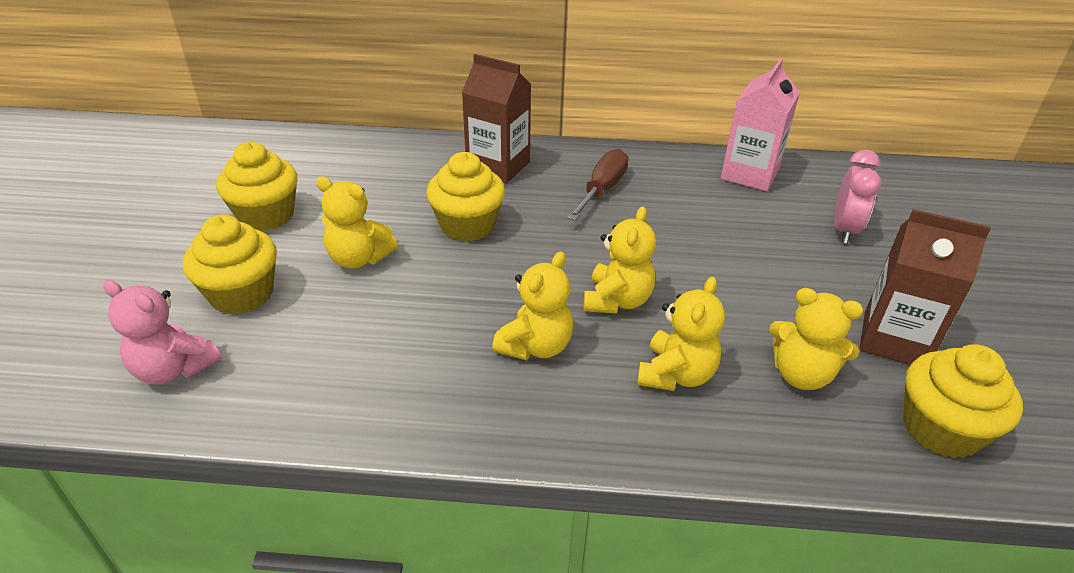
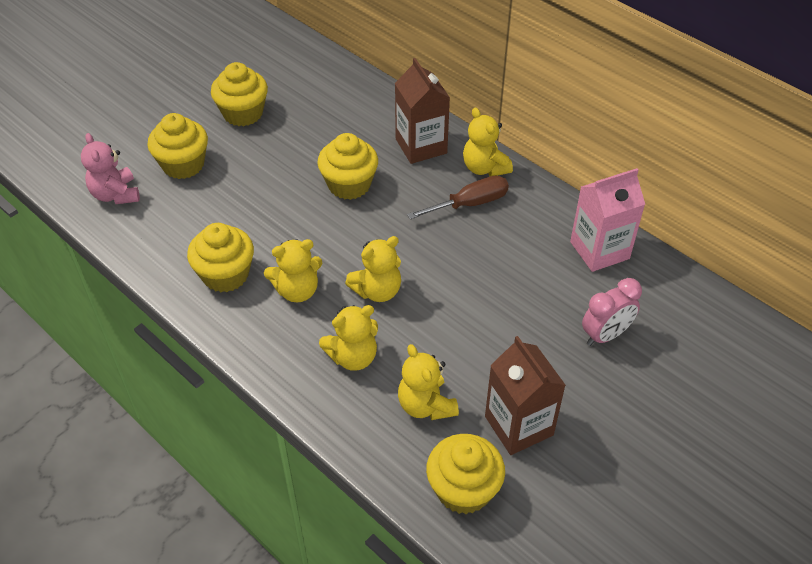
camera: 40 degrees right, 10 degrees up
yellow teddy bear [316,176,398,269] -> yellow teddy bear moved to [463,108,513,176]
none -> yellow cupcake [187,223,254,292]

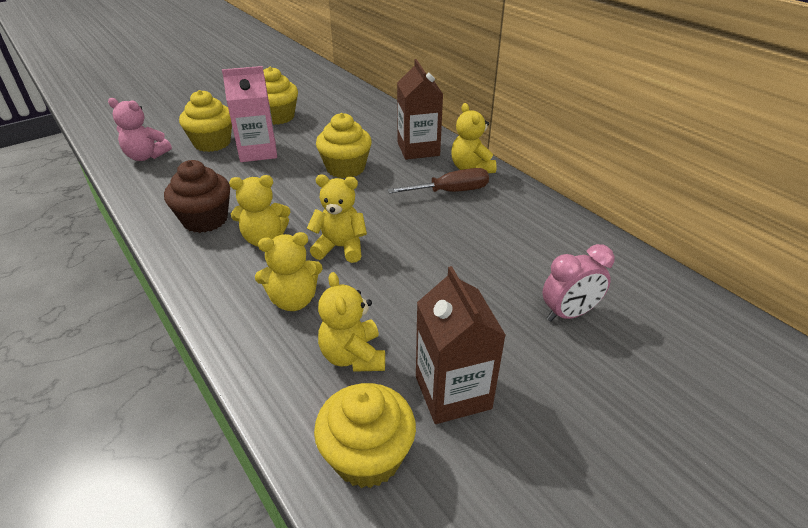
camera: 10 degrees right, 10 degrees down
pink teddy bear [81,133,140,204] -> pink teddy bear turned 60 degrees counterclockwise [108,98,172,161]
yellow cupcake [187,223,254,292] -> brown cupcake [164,160,230,233]
yellow teddy bear [345,236,401,302] -> yellow teddy bear turned 150 degrees counterclockwise [307,175,367,263]
pink carton [570,168,645,272] -> pink carton moved to [222,66,277,162]

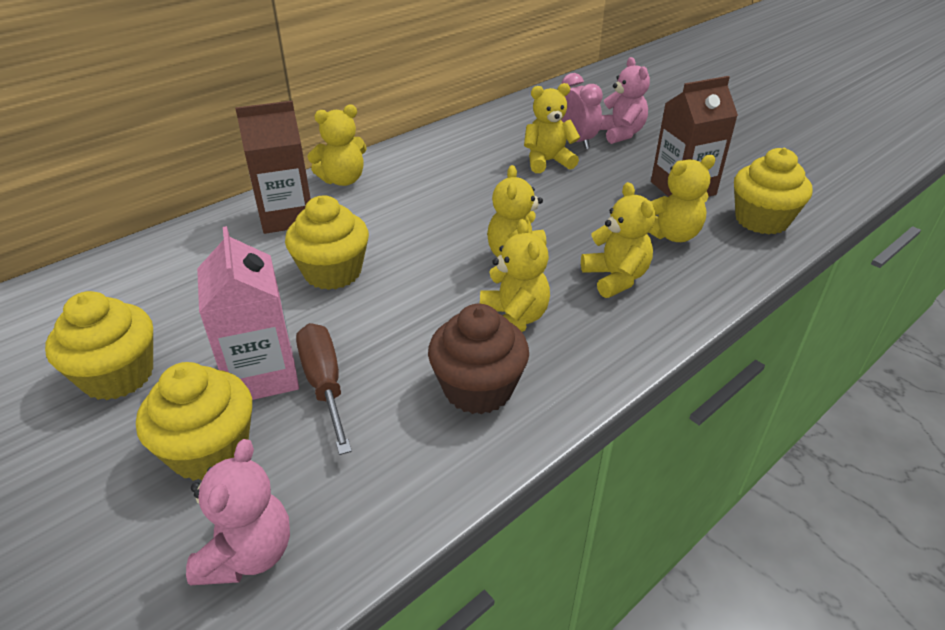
camera: 95 degrees left, 0 degrees up
brown screwdriver [387,168,489,194] -> brown screwdriver moved to [296,323,352,455]
none -> yellow teddy bear [524,83,581,173]
none -> pink teddy bear [600,57,650,144]

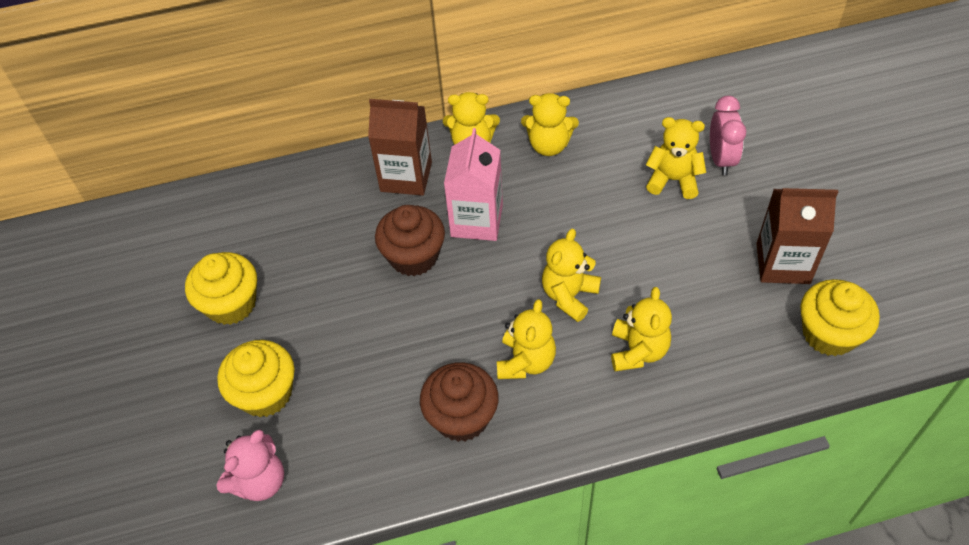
camera: 30 degrees right, 15 degrees up
pink carton [197,226,299,400] -> pink carton moved to [444,128,503,241]
yellow cupcake [285,195,369,290] -> brown cupcake [375,205,445,276]
brown screwdriver [296,323,352,455] -> none
pink teddy bear [600,57,650,144] -> none
yellow teddy bear [649,155,716,242] -> yellow teddy bear moved to [521,93,579,156]

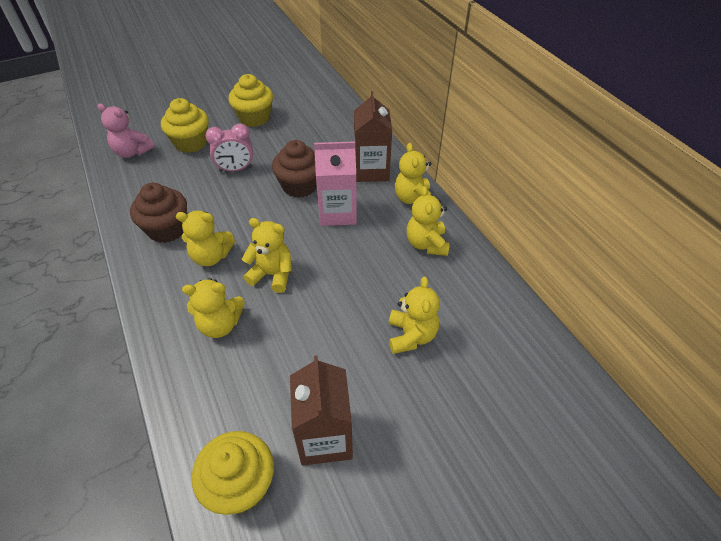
camera: 75 degrees right, 5 degrees down
pink clock [710,96,746,175] -> pink clock moved to [205,123,253,172]

